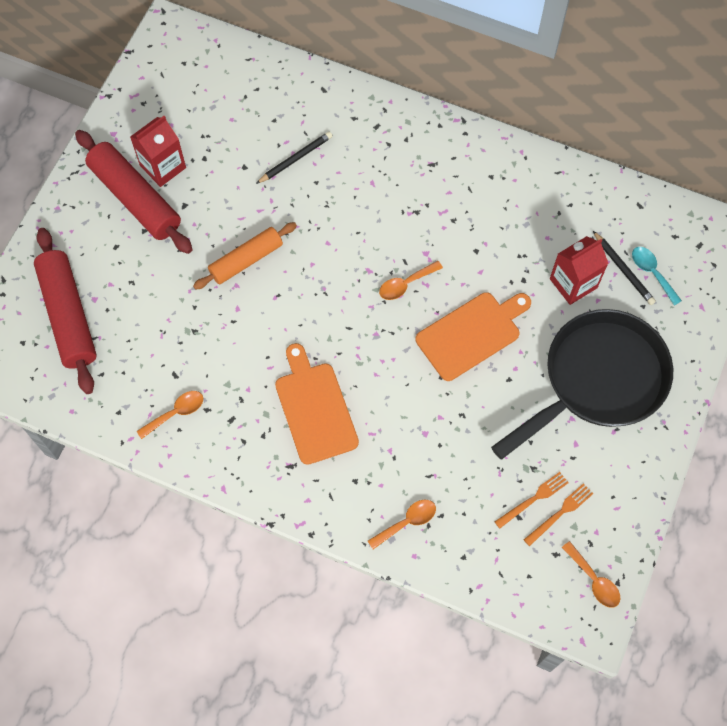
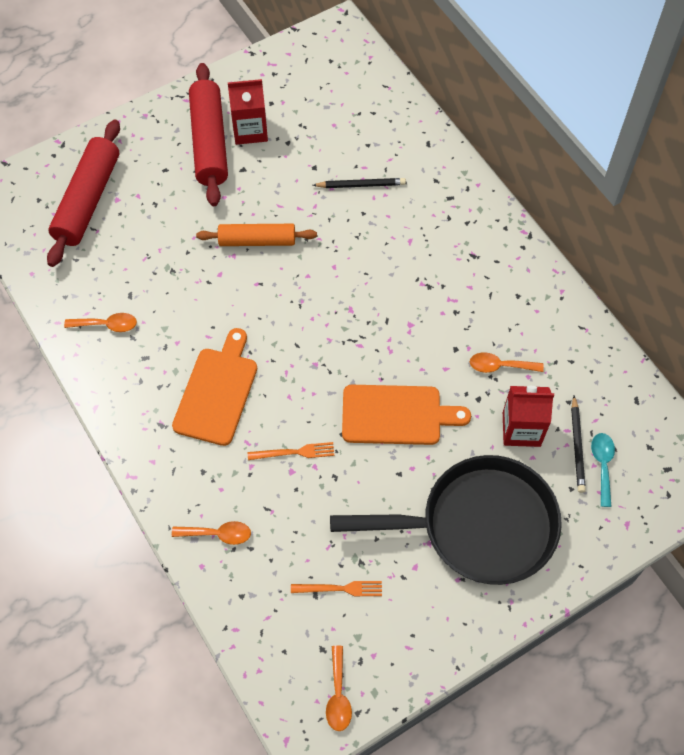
camera: 35 degrees right, 5 degrees down
orange spoon [379,261,443,300] -> orange spoon moved to [470,352,544,373]
orange fork [524,483,593,546] -> orange fork moved to [248,442,334,460]

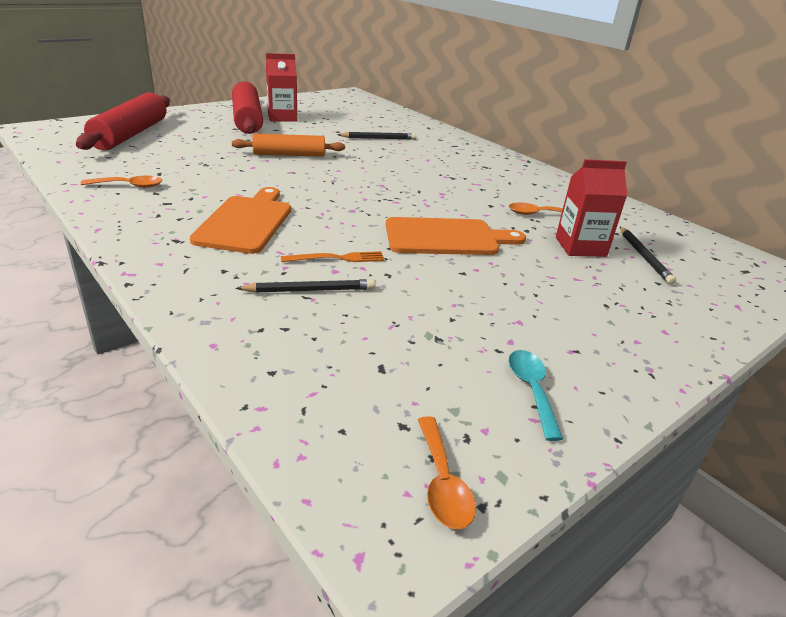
camera: 10 degrees left, 30 degrees down
orange spoon [172,521,251,545] -> none
orange fork [291,581,382,596] -> none
black pan [330,455,562,585] -> none
turquoise spoon [591,433,615,507] -> turquoise spoon moved to [508,350,563,441]
none -> black pencil [235,279,375,293]

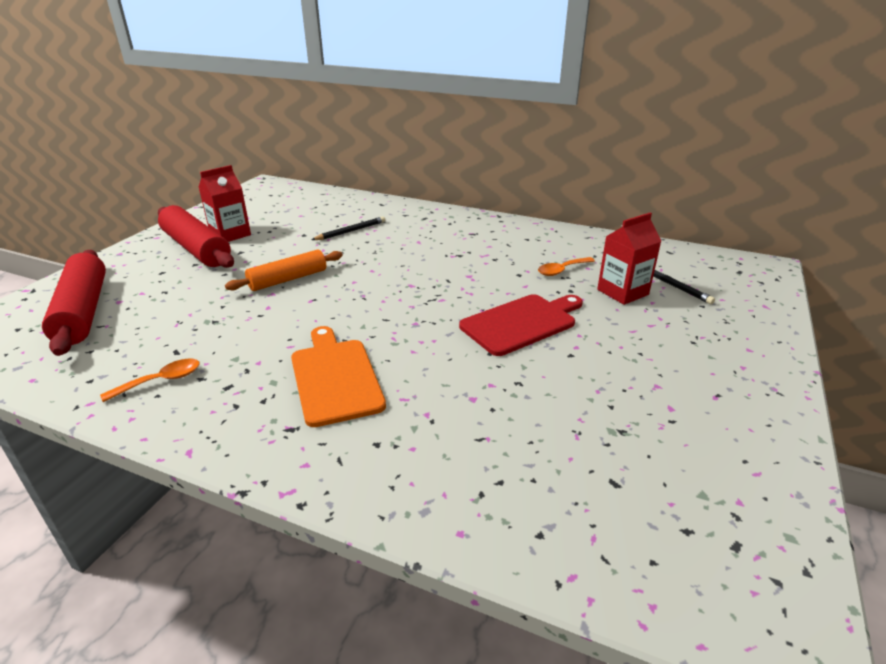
camera: 25 degrees left, 0 degrees up
black pencil [235,279,375,293] -> none
orange fork [281,251,384,262] -> none
orange cutting board [386,217,526,255] -> red cutting board [459,294,583,356]
orange spoon [418,416,476,530] -> none
turquoise spoon [508,350,563,441] -> none

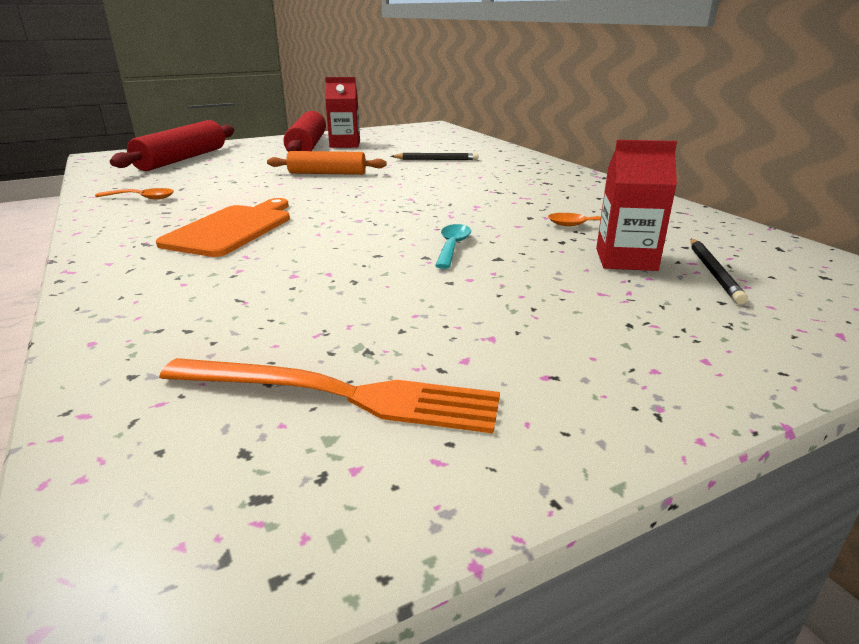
camera: 40 degrees right, 5 degrees down
red cutting board [459,294,583,356] -> turquoise spoon [435,224,471,269]
none -> orange fork [159,358,500,433]

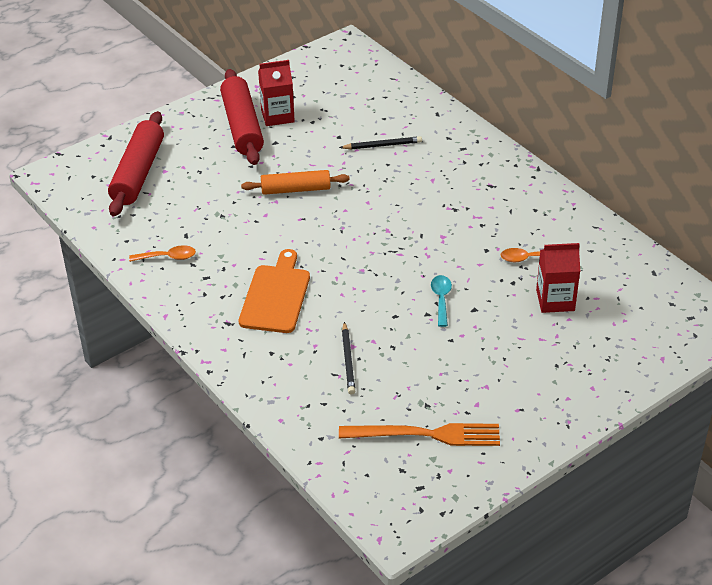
camera: 10 degrees left, 15 degrees up
black pencil [690,239,748,304] -> black pencil moved to [342,322,355,394]

